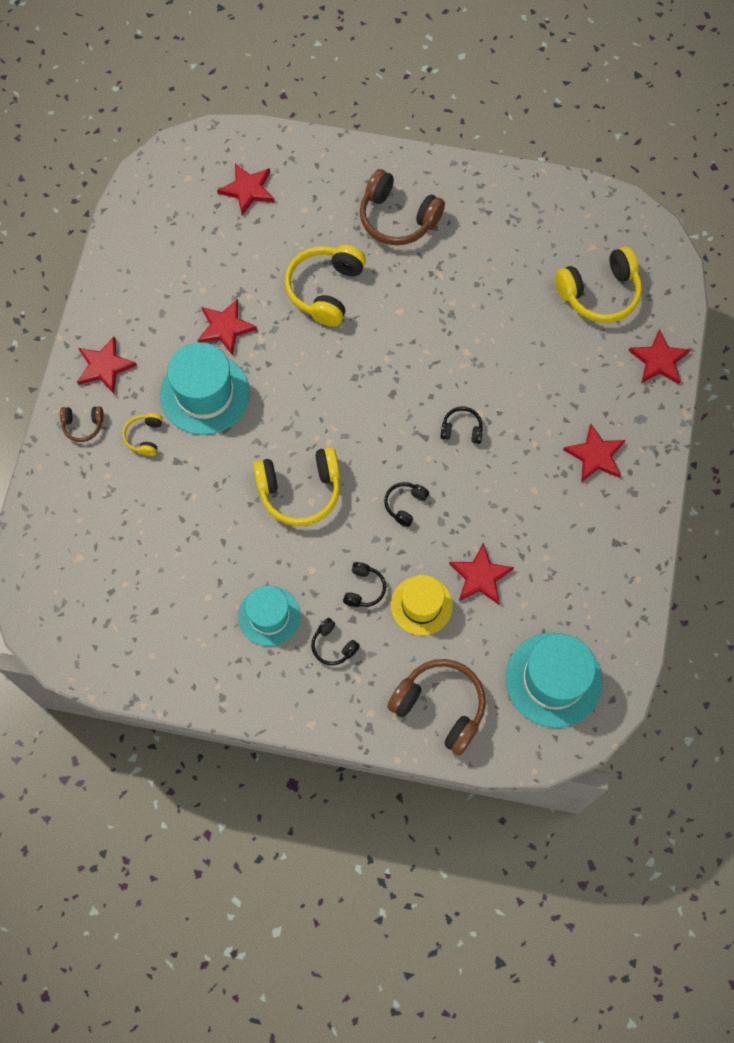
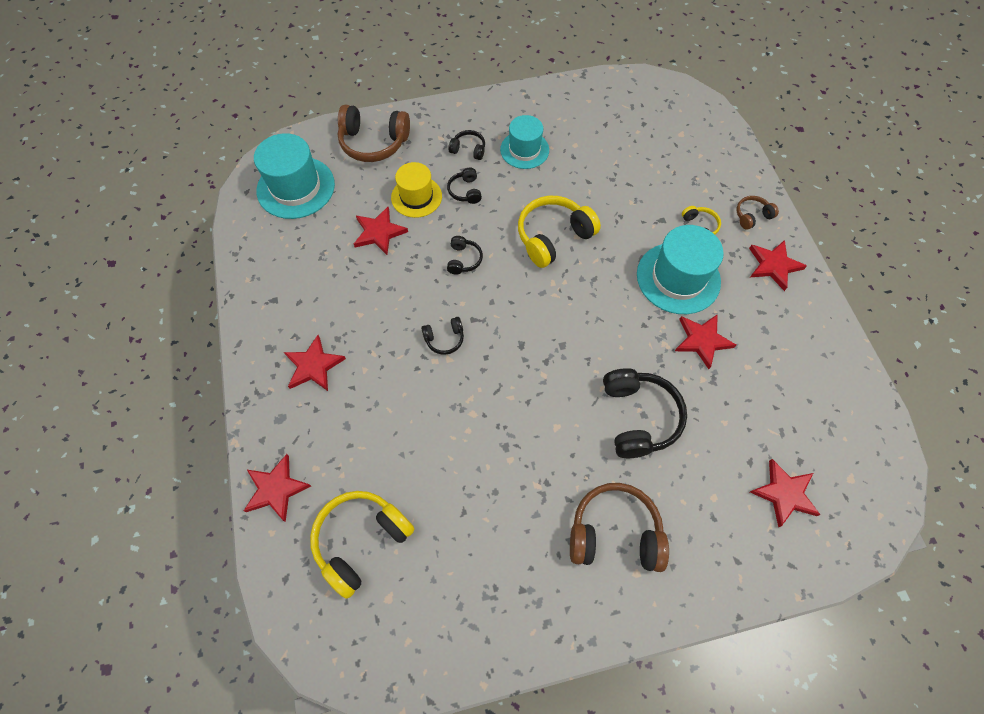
camera: 155 degrees right, 5 degrees down
yellow headphones [285,245,366,327] -> black headphones [603,368,687,458]

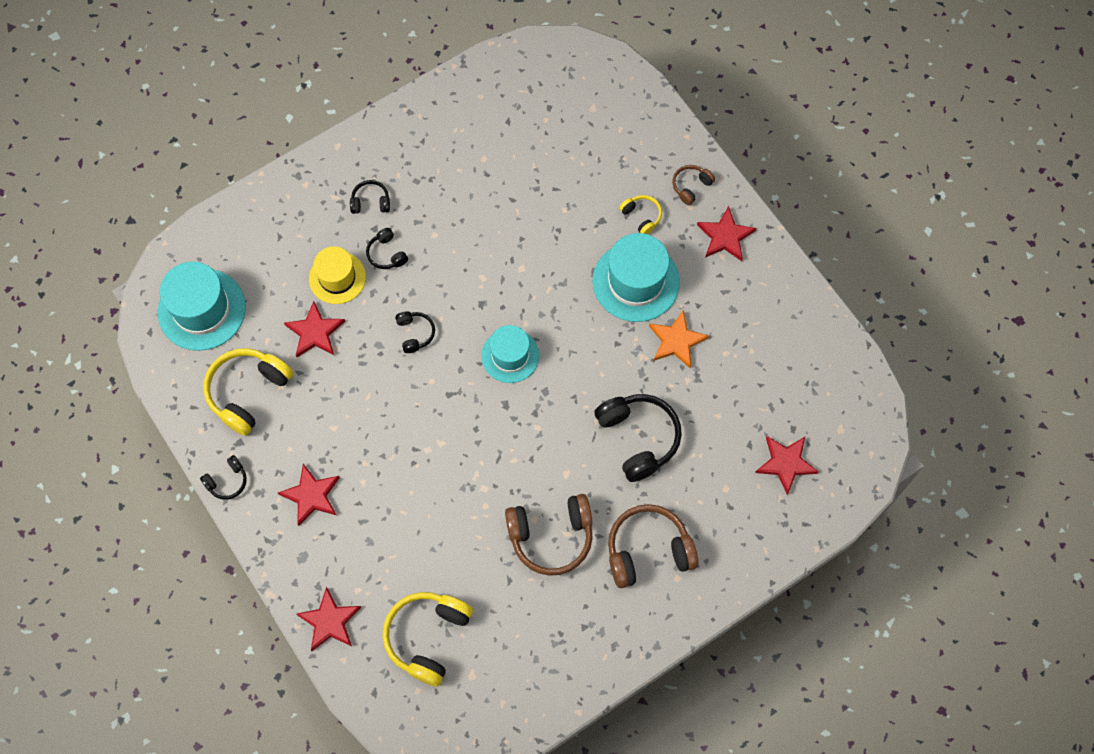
camera: 20 degrees left, 5 degrees up
brown headphones [338,105,410,162] -> brown headphones moved to [505,494,593,576]
black headphones [421,317,464,355] -> black headphones moved to [200,455,247,500]
turquoise hat [500,115,549,169] -> turquoise hat moved to [481,325,539,383]
yellow headphones [518,196,601,268] -> yellow headphones moved to [203,348,293,436]
red star [675,314,736,369] -> orange star [649,310,709,368]

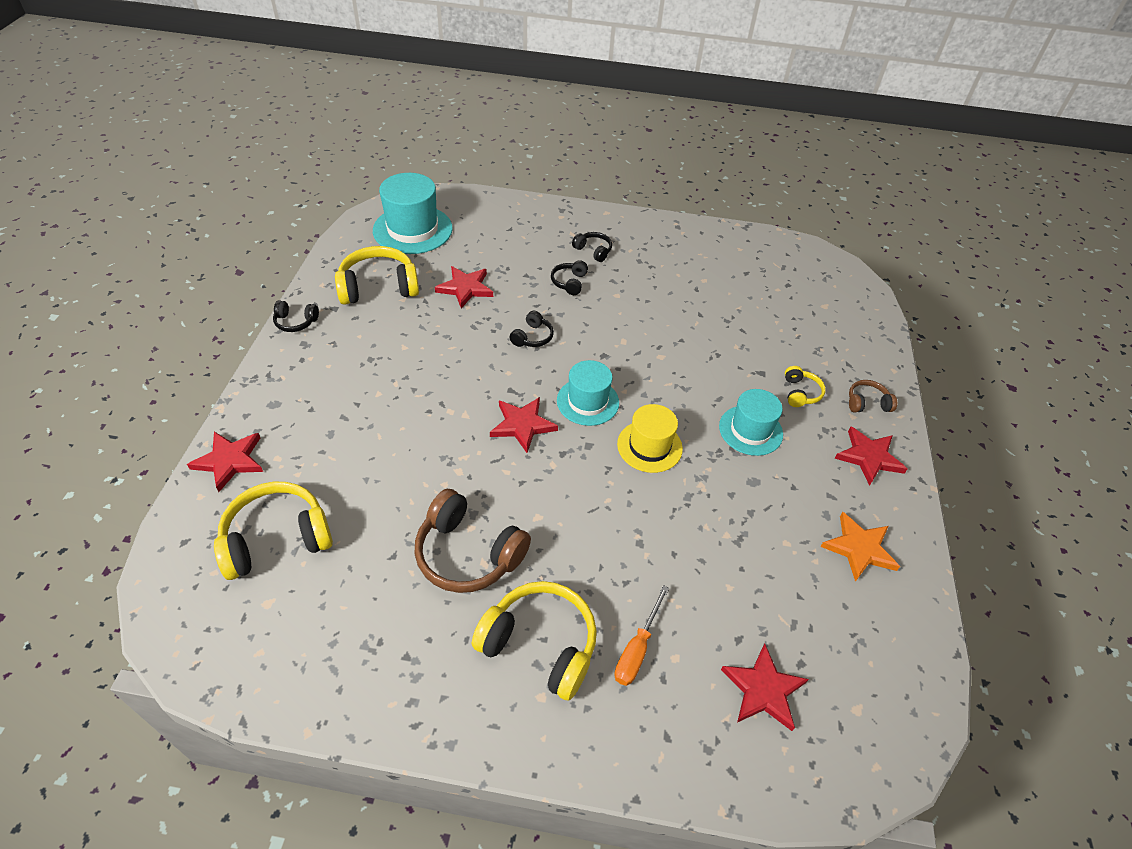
camera: 40 degrees right, 20 degrees down
red star [278,464,340,526] -> red star moved to [490,397,558,453]
yellow hat [309,246,366,304] -> yellow hat moved to [617,404,683,473]
turquoise hat [592,233,680,322] -> turquoise hat [719,389,783,456], size x0.65
black headphones [594,394,682,482] -> none
brown headphones [608,504,698,588] -> yellow headphones [472,581,597,700]
orange star [649,310,709,368] -> orange star moved to [820,512,900,582]
none -> orange screwdriver [614,585,669,686]

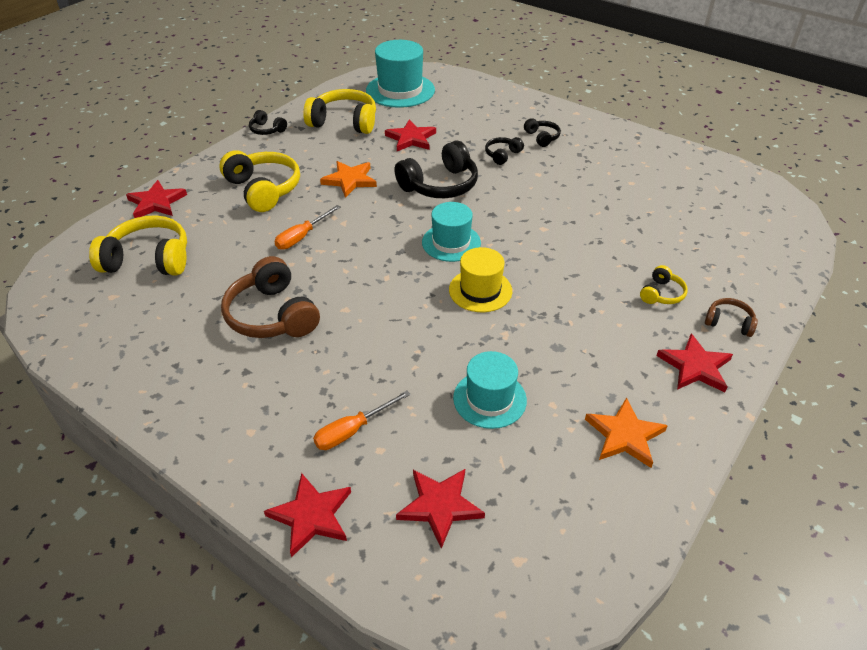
camera: 30 degrees right, 5 degrees down
yellow headphones [472,581,597,700] -> yellow headphones moved to [219,150,300,212]
red star [490,397,558,453] -> red star moved to [264,473,351,557]
black headphones [510,311,554,347] -> black headphones [394,140,478,198], size x1.99
turquoise hat [719,389,783,456] -> turquoise hat moved to [453,351,527,429]
none -> orange screwdriver [274,205,340,249]
none -> orange star [320,161,377,198]

